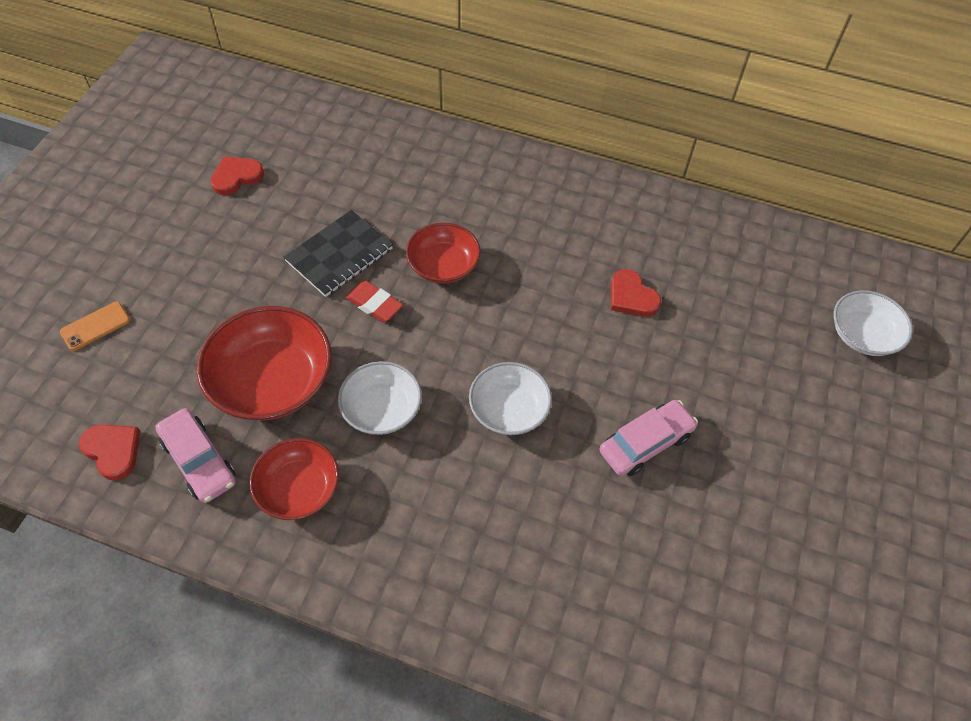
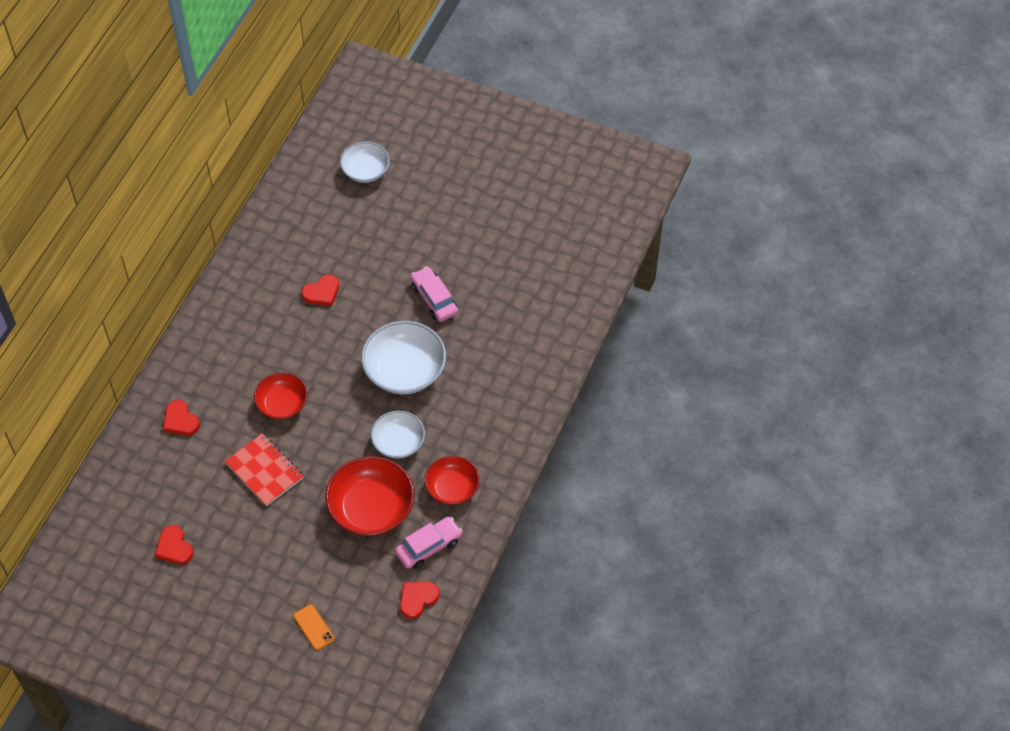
camera: 85 degrees left, 0 degrees up
black notebook [284,210,393,297] -> red notebook [225,433,304,506]
red eraser [346,281,403,322] -> none
white bowl [469,362,552,435] -> white bowl [361,321,446,394], size x1.60
none -> red heart [163,400,200,435]

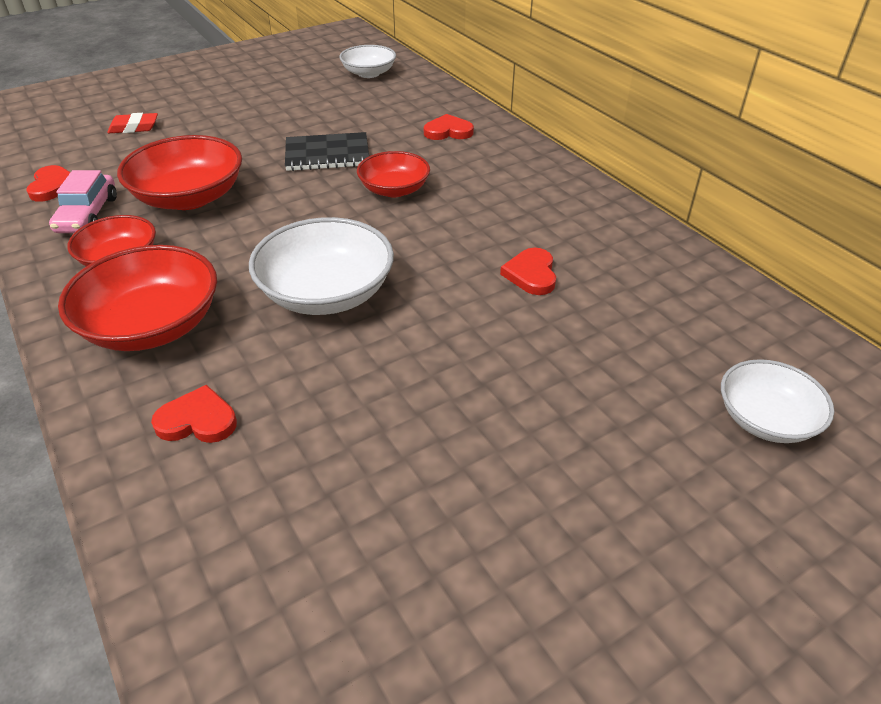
camera: 125 degrees right, 15 degrees down
red heart [155,525,193,564] -> red heart moved to [151,385,237,443]
red notebook [225,433,304,506] -> black notebook [285,132,369,171]
orange phone [294,604,334,650] -> red eraser [107,113,158,133]
white bowl [371,411,425,459] -> white bowl moved to [339,45,396,78]
pink car [411,266,458,322] -> none
none -> red bowl [58,245,217,351]

